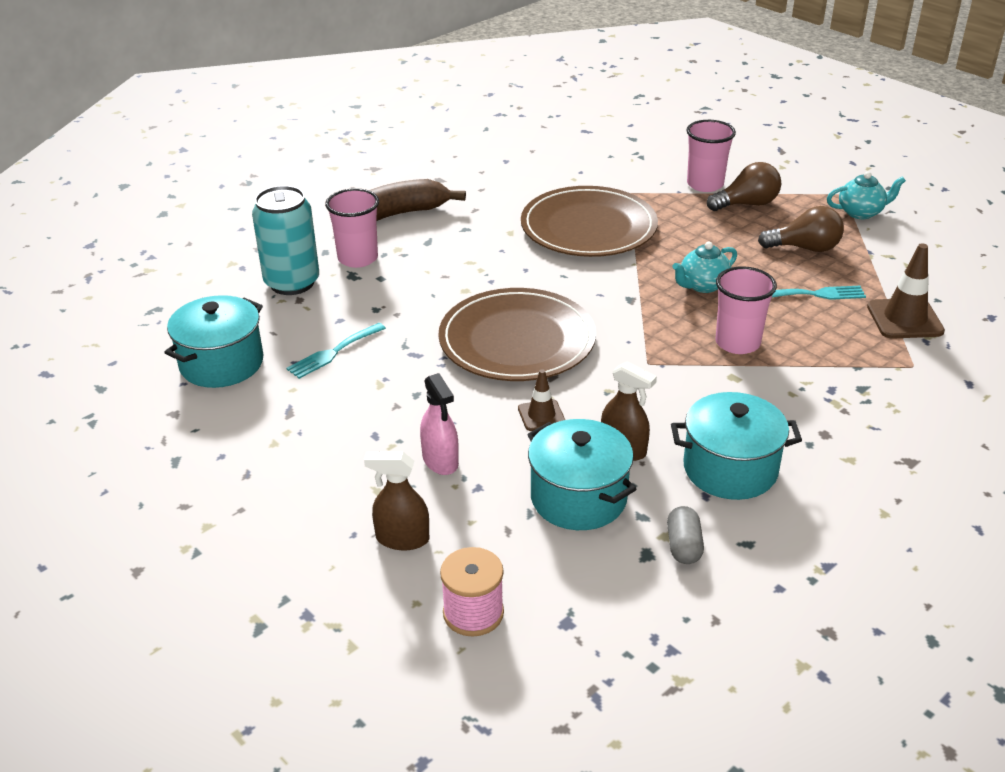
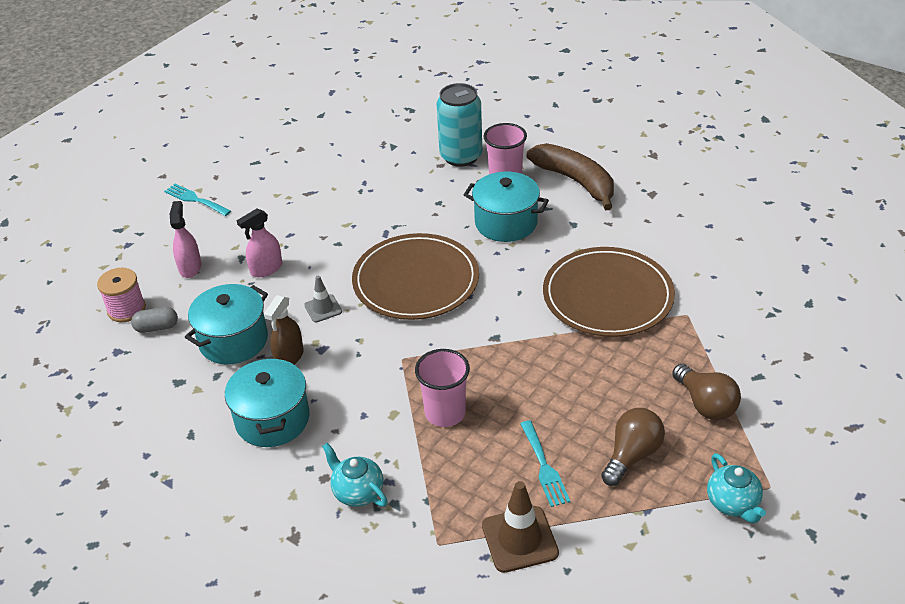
camera: 80 degrees right, 5 degrees up
turquoise pot [164,295,264,388] -> turquoise pot moved to [464,172,549,242]
turquoise fork [286,323,386,379] -> turquoise fork moved to [164,184,231,216]
brown spray bottle [364,452,429,551] -> pink spray bottle [170,201,201,278]
brown traffic cone [518,369,565,431] -> grey traffic cone [304,276,342,322]
grey capsule [667,506,704,564] -> grey capsule moved to [131,307,178,333]
turquoise teapot [672,242,737,293] -> turquoise teapot moved to [322,443,388,507]
pink cup [686,120,736,192] -> none
brown light bulb [758,206,844,252] -> brown light bulb turned 135 degrees counterclockwise [601,408,665,486]

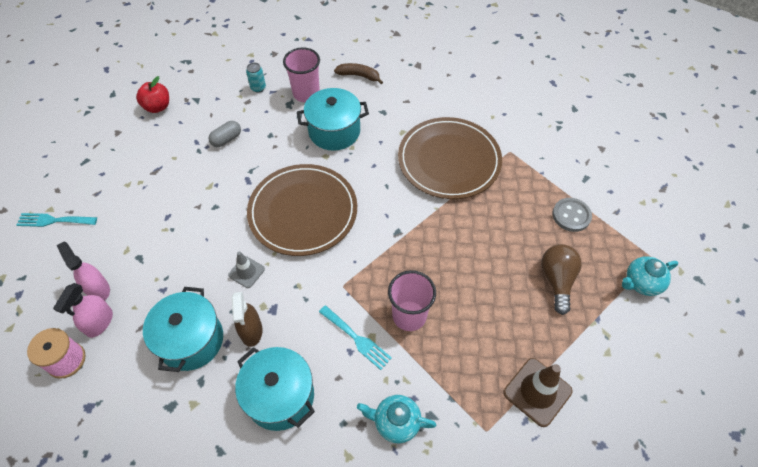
camera: 35 degrees left, 15 degrees up
grey capsule [131,307,178,333] -> grey capsule moved to [208,121,241,147]
pink spray bottle [236,209,282,277] -> pink spray bottle moved to [53,283,113,338]
turquoise can [437,83,482,167] -> turquoise can [246,63,266,93], size x0.43
turquoise fork [520,420,570,507] -> turquoise fork moved to [319,305,392,370]
brown banana [527,143,614,210] -> brown banana [334,63,383,84], size x0.53
brown light bulb [672,364,741,420] -> grey button [552,198,592,232]
turquoise teapot [707,453,766,523] -> turquoise teapot turned 120 degrees clockwise [622,256,678,296]
none -> red apple [136,76,169,113]

